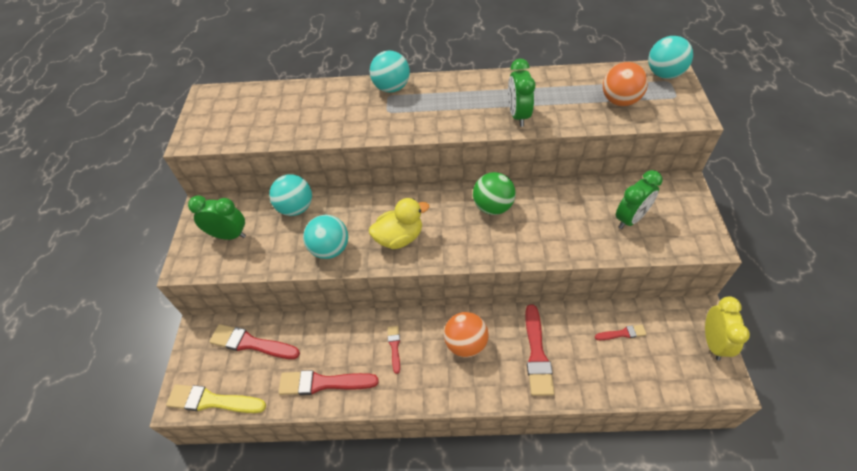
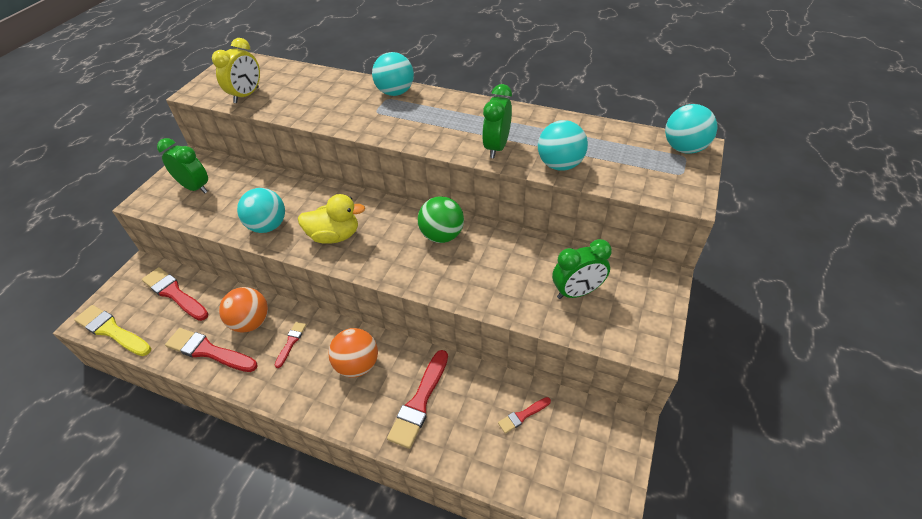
camera: 20 degrees right, 5 degrees down
turquoise ball [269,174,312,216] -> turquoise ball moved to [538,120,588,171]
red brush [595,325,647,340] -> red brush turned 135 degrees clockwise [498,397,551,434]
orange ball [603,62,648,106] -> orange ball moved to [219,287,268,333]
yellow clock [705,296,750,361] -> yellow clock moved to [212,38,260,103]

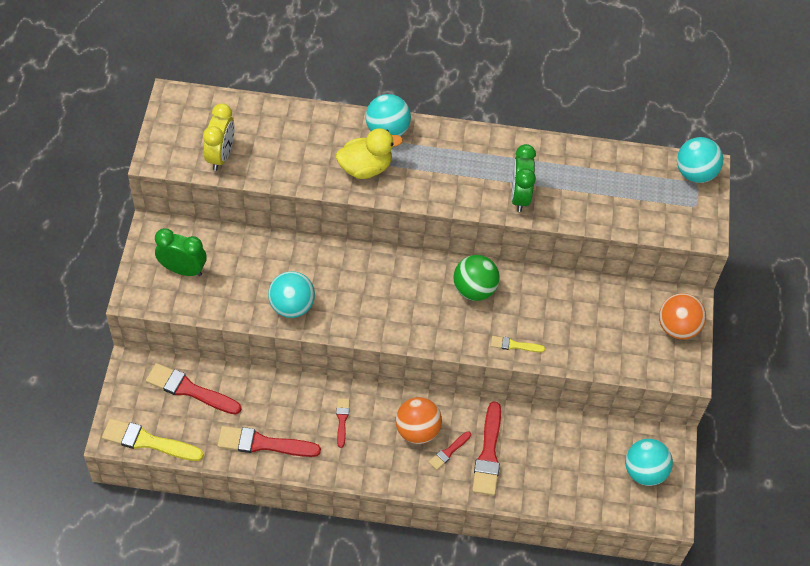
camera: 20 degrees left, 10 degrees up
orange ball [219,287,268,333] -> orange ball moved to [659,293,706,340]
yellow duck [298,194,365,244] -> yellow duck moved to [336,128,403,179]
red brush [498,397,551,434] -> red brush moved to [429,431,471,470]
turquoise ball [538,120,588,171] -> turquoise ball moved to [625,439,673,486]
green clock [552,239,612,299] -> none
none -> yellow brush [491,336,545,352]

